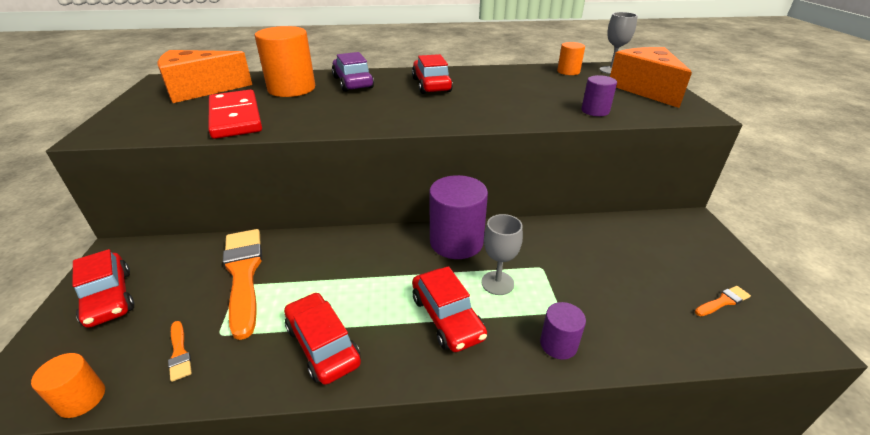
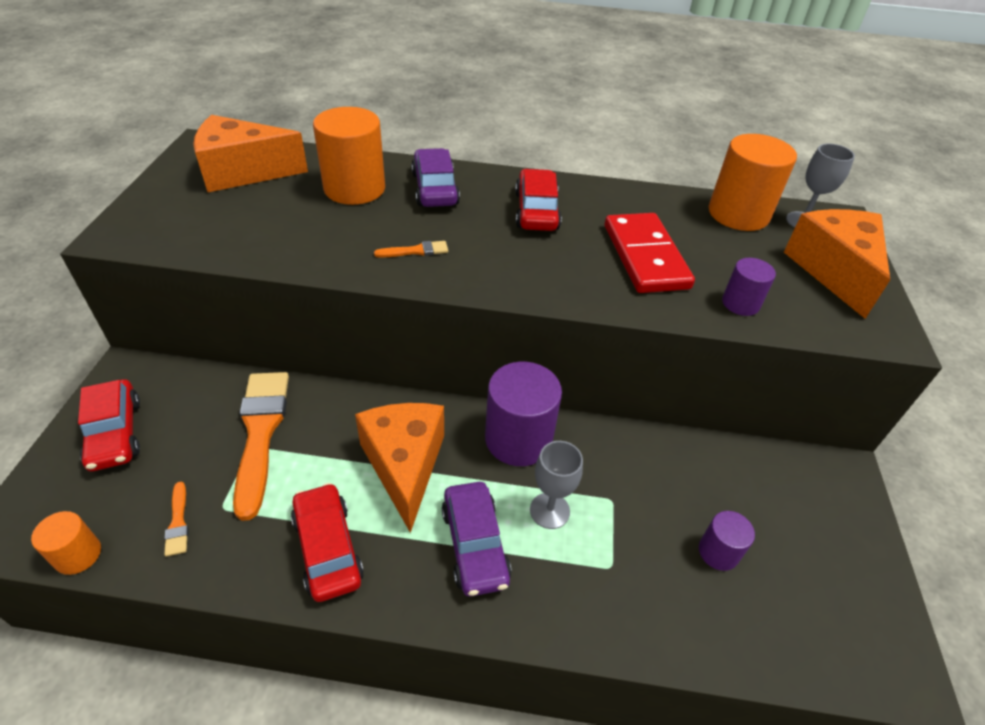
camera: 10 degrees right, 10 degrees up
red domino [208,90,262,139] -> red domino moved to [605,213,695,293]
red car [412,266,487,352] -> purple car [442,482,511,597]
purple cylinder [540,302,586,360] -> purple cylinder moved to [699,511,755,571]
orange cylinder [557,42,585,75] -> orange cylinder [709,134,797,231], size x1.90
orange brush [695,286,751,316] -> orange brush moved to [374,241,448,258]
none -> orange cheese [355,403,444,533]

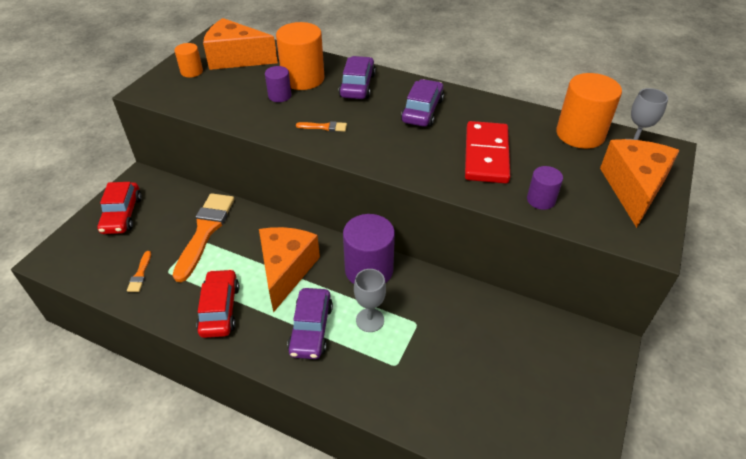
camera: 20 degrees right, 0 degrees up
orange cylinder [31,511,101,575] -> orange cylinder moved to [174,43,203,78]
red car [515,169,562,231] -> purple car [401,79,444,127]
purple cylinder [699,511,755,571] -> purple cylinder moved to [265,66,292,102]

